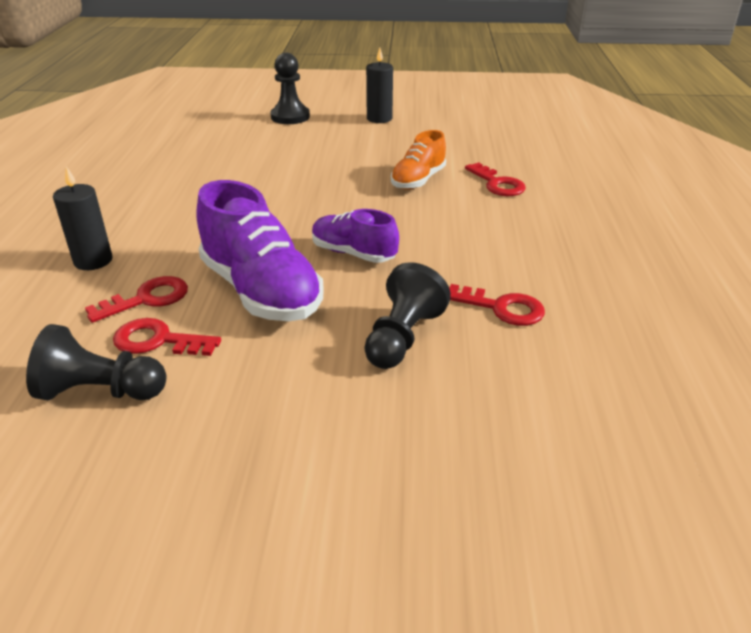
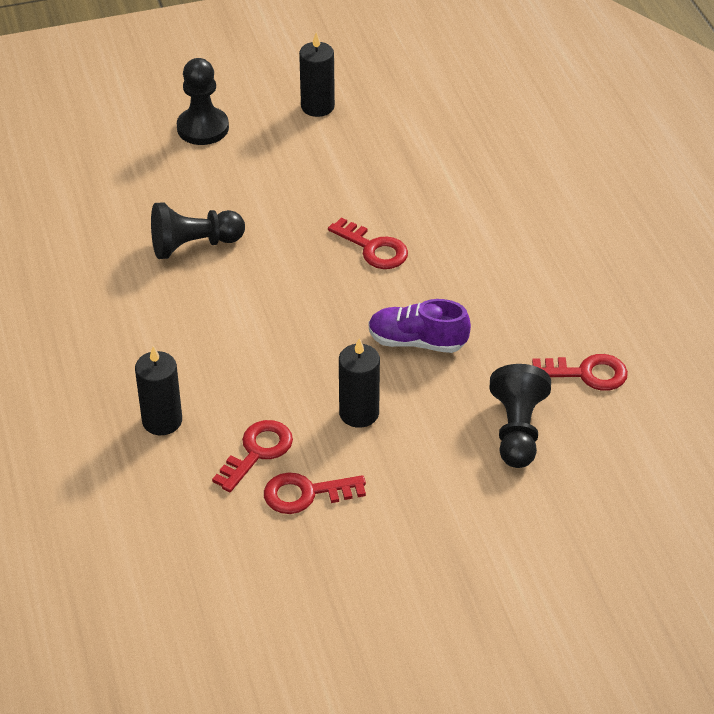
camera: 20 degrees left, 10 degrees up
black pawn [26,324,167,400] -> black pawn moved to [151,202,245,259]
purple shoe [196,180,324,321] -> black candle [339,338,380,428]
orange shoe [391,130,446,190] -> none
red key [465,162,526,196] -> red key moved to [328,217,408,269]

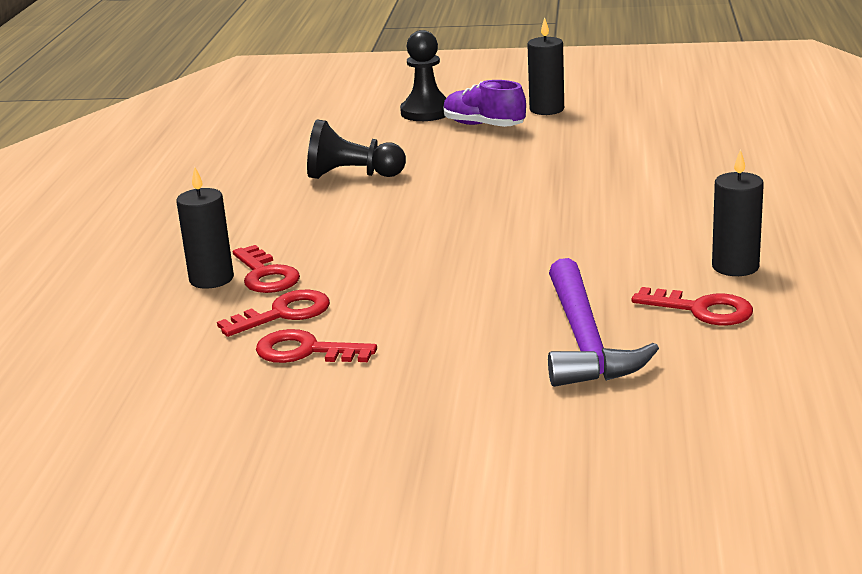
camera: 25 degrees right, 20 degrees down
red key [328,217,408,269] -> red key moved to [233,245,300,293]
black candle [339,338,380,428] -> black candle moved to [712,149,764,276]
purple shoe [369,299,471,353] -> purple shoe moved to [443,80,526,127]
black pawn [489,364,551,468] -> purple hammer [548,258,659,387]

